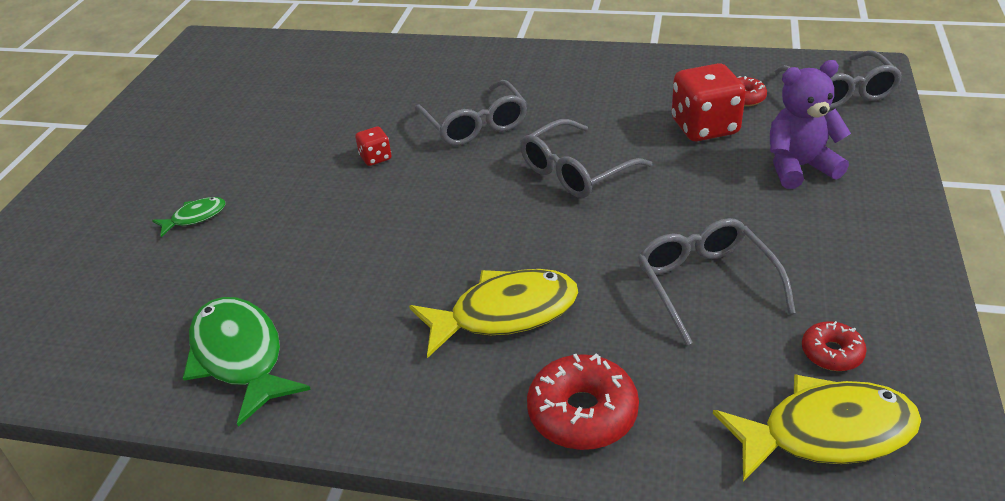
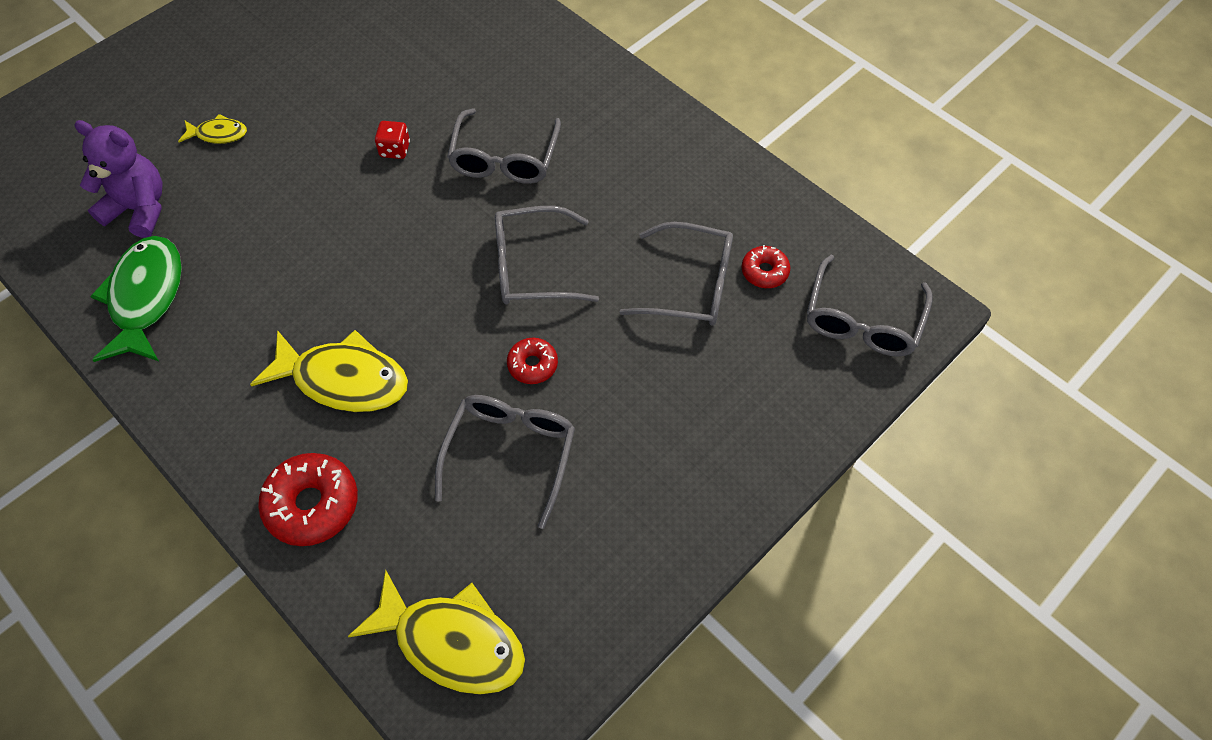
camera: 30 degrees right, 20 degrees up
green fish [152,197,226,237] -> yellow fish [178,114,247,144]
red dice [671,63,746,141] -> grey glasses [620,222,733,326]
purple teddy bear [770,60,851,189] -> purple teddy bear moved to [74,120,163,238]
red donut [802,321,867,371] -> red donut moved to [507,338,558,384]

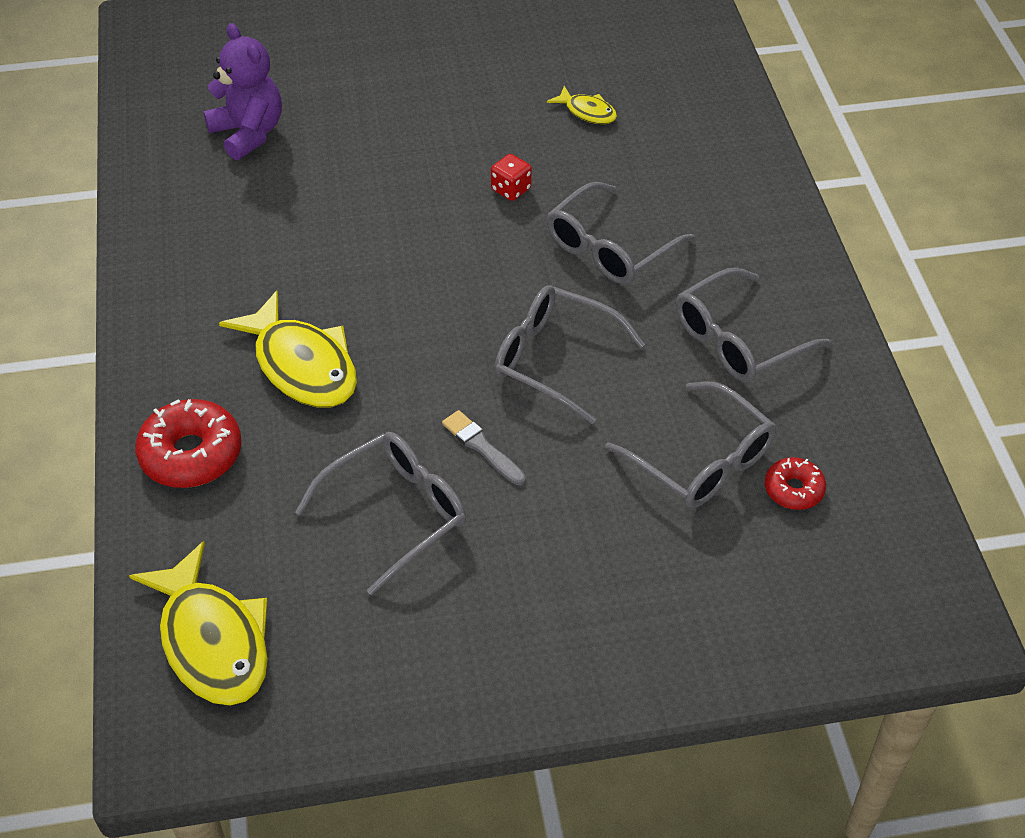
camera: 35 degrees right, 10 degrees down
green fish [90,236,182,362] -> none
yellow fish [178,114,247,144] -> yellow fish moved to [547,86,617,124]
red donut [507,338,558,384] -> grey brush [442,410,526,485]
grey glasses [807,255,933,357] -> grey glasses moved to [676,268,831,382]

